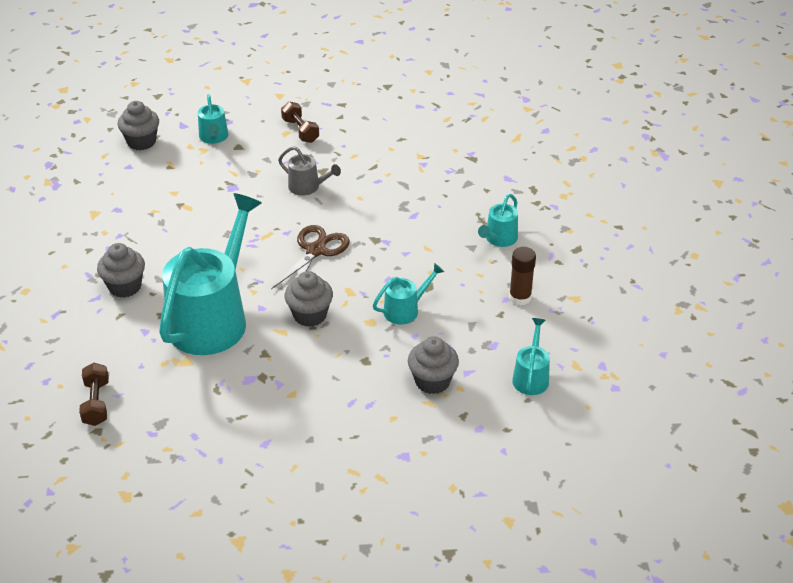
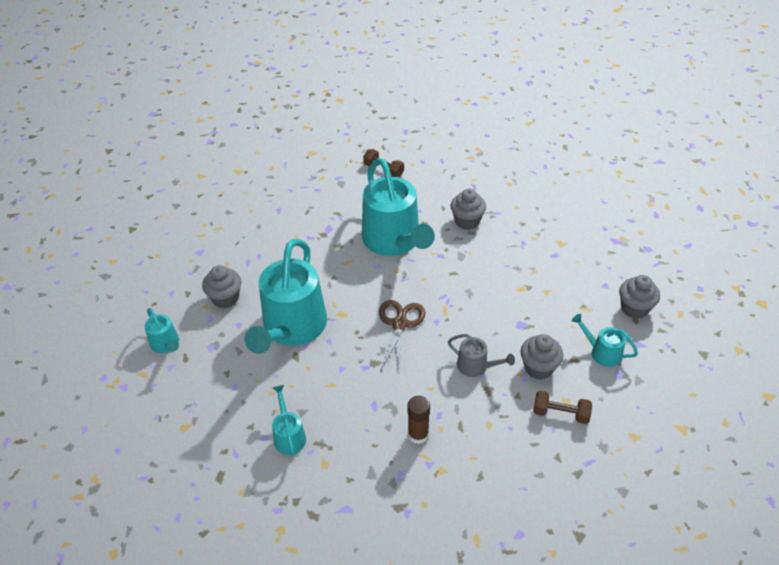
camera: 135 degrees right, 5 degrees up
brown scissors [271,225,350,289] -> brown scissors turned 150 degrees counterclockwise [379,300,425,373]
grey watering can [278,146,341,196] -> grey watering can turned 135 degrees counterclockwise [448,334,515,377]
grey cupcake [285,271,333,327] -> grey cupcake moved to [520,334,563,379]
turquoise watering can [373,263,444,324] -> turquoise watering can [244,239,327,354], size x2.24
brown glue stick [509,247,536,305] -> brown glue stick moved to [408,396,430,444]

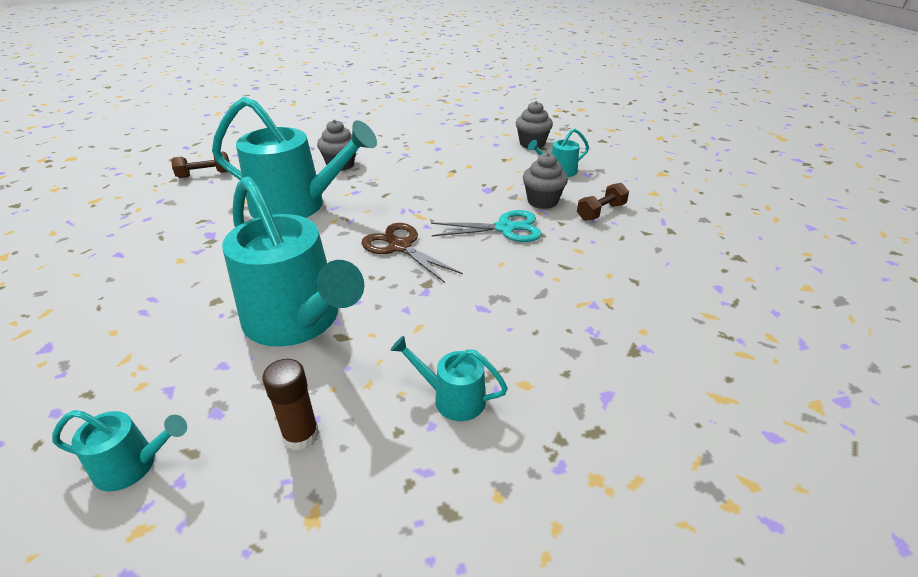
camera: 55 degrees left, 10 degrees down
grey cupcake [202,265,241,308] -> none
brown glue stick [408,396,430,444] -> brown glue stick moved to [262,359,319,451]
grey watering can [448,334,515,377] -> turquoise scissors [431,210,542,242]

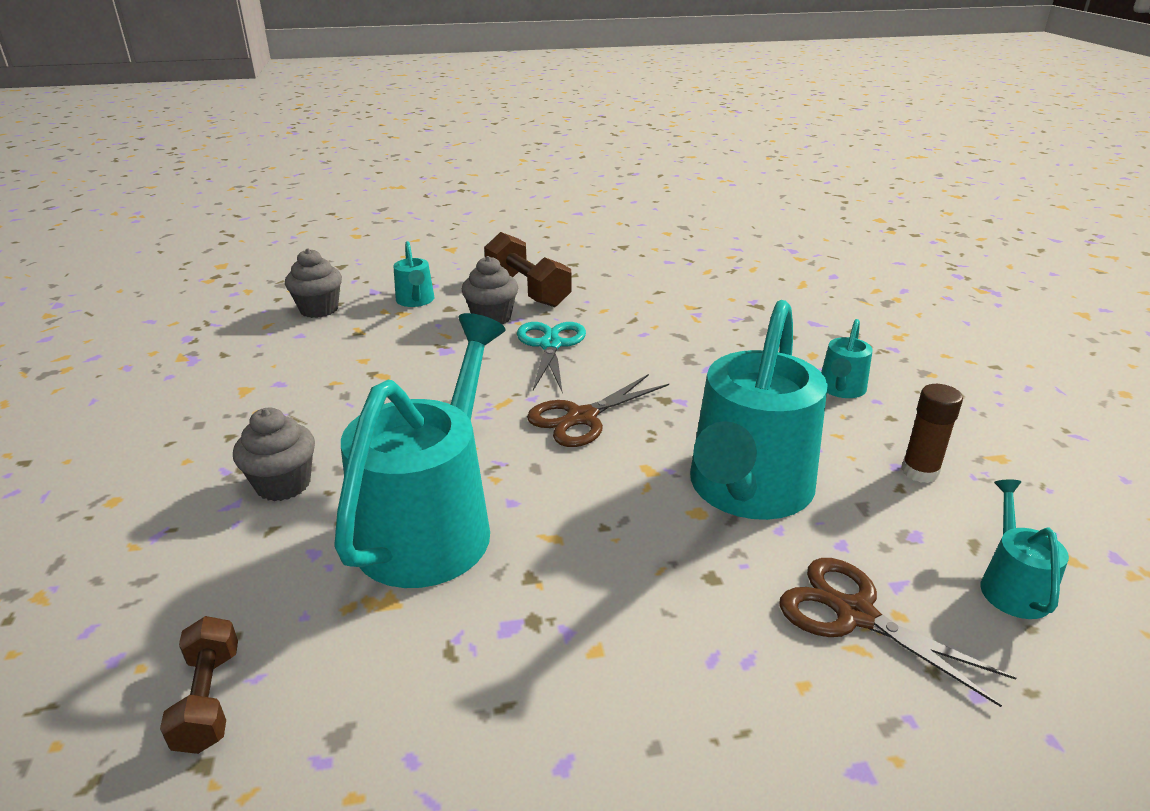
camera: 85 degrees left, 5 degrees down
turquoise watering can [222,176,364,347] -> turquoise watering can turned 150 degrees clockwise [690,300,828,520]
brown dumbbell [577,183,629,221] -> brown dumbbell [484,232,572,307], size x1.63
none -> brown scissors [779,558,1016,707]

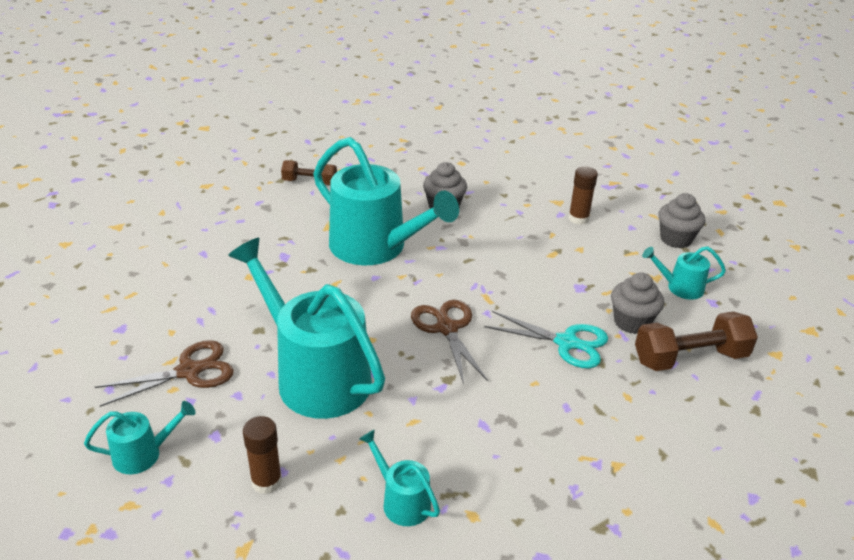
camera: 110 degrees right, 5 degrees up
turquoise watering can [980,480,1069,619] -> turquoise watering can turned 45 degrees counterclockwise [84,401,195,474]
none -> brown glue stick [568,166,598,225]

